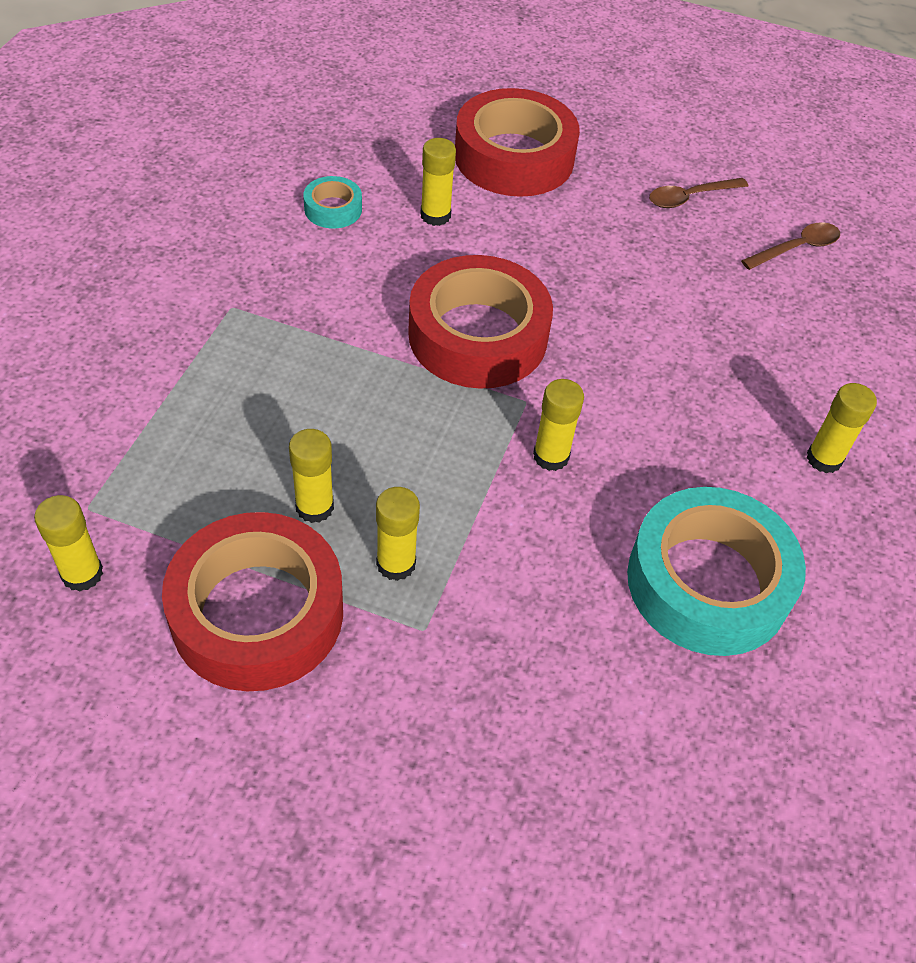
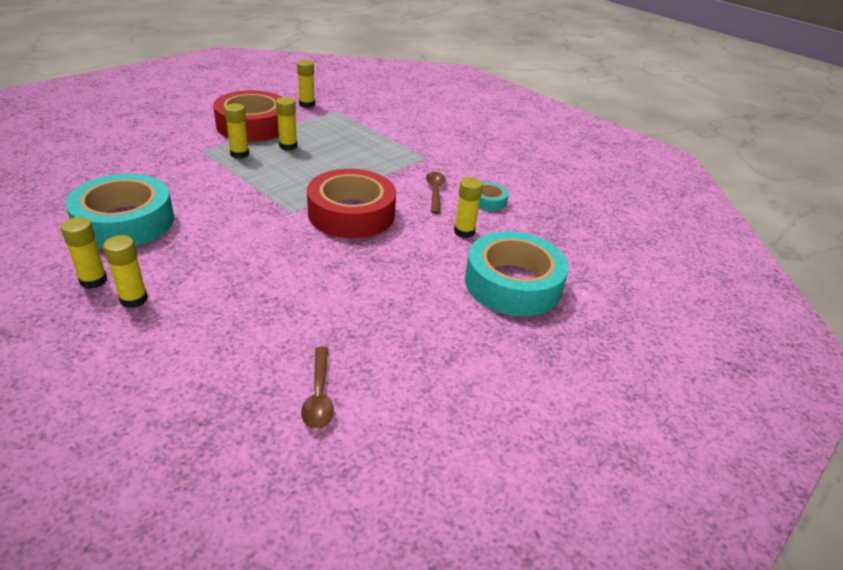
camera: 115 degrees right, 15 degrees down
red tape [455,88,580,197] -> turquoise tape [465,231,569,316]
yellow glue stick [533,379,584,471] -> yellow glue stick moved to [61,217,107,289]
brown spoon [649,178,748,208] -> brown spoon moved to [426,172,446,214]

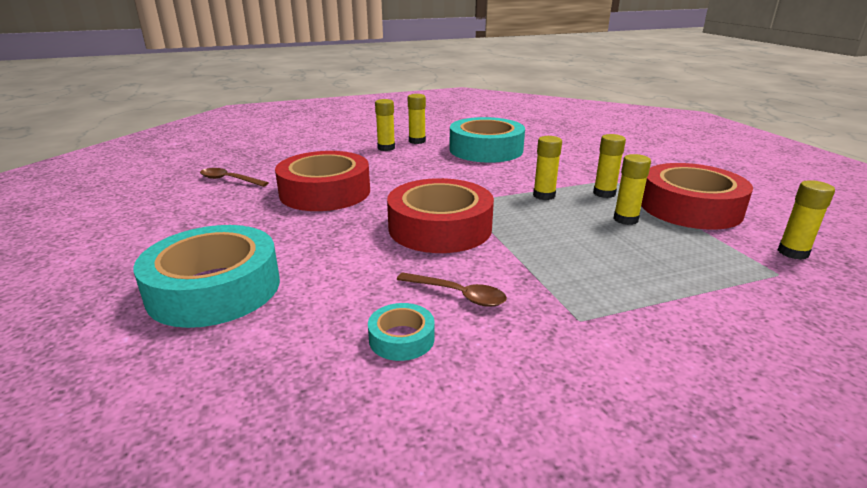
camera: 120 degrees right, 10 degrees down
yellow glue stick [454,177,483,238] -> yellow glue stick moved to [533,136,562,200]
none -> red tape [275,151,370,211]

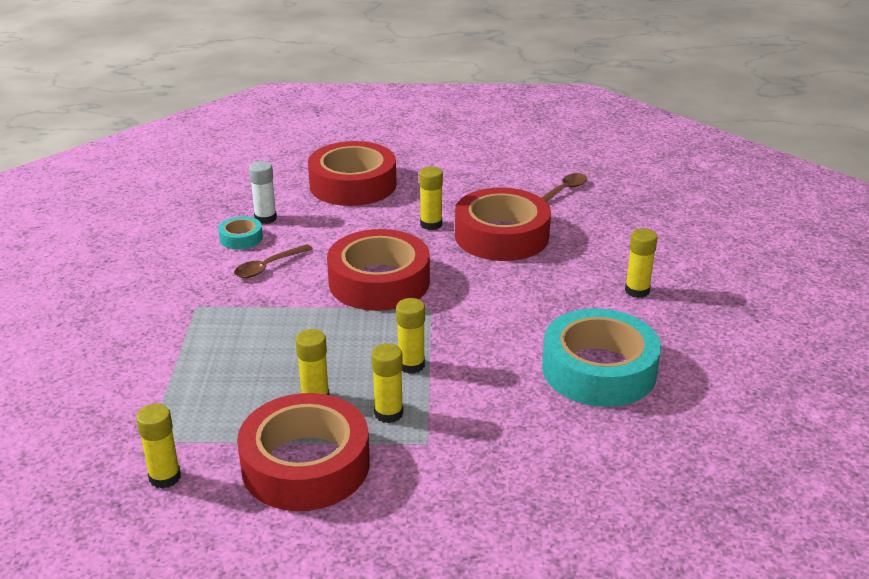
camera: 110 degrees right, 5 degrees up
turquoise tape [134,225,280,328] -> red tape [308,141,396,206]
yellow glue stick [408,94,426,144] -> yellow glue stick moved to [419,167,443,230]
none -> white glue stick [249,161,277,224]

